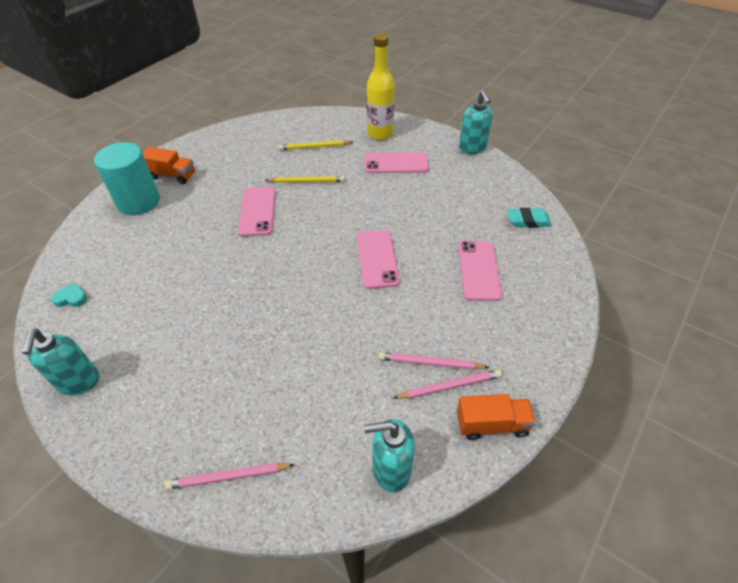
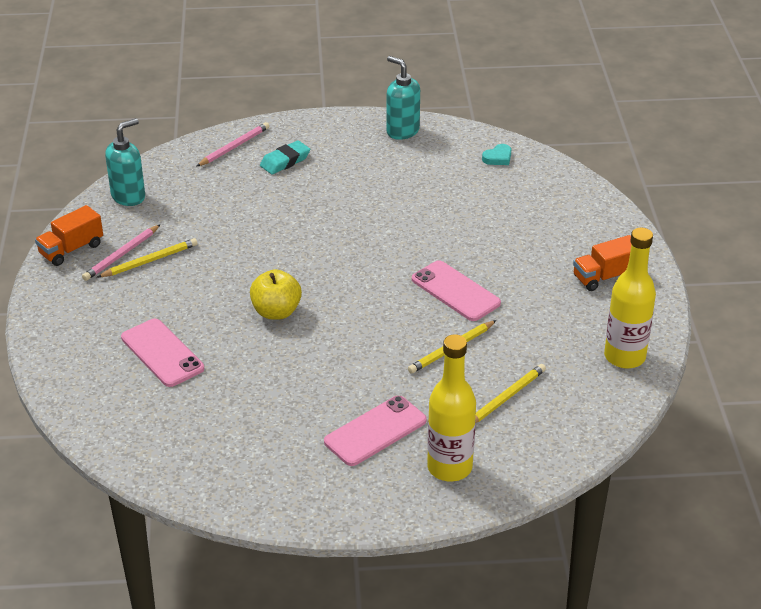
camera: 140 degrees right, 10 degrees down
turquoise cylinder [94,142,160,215] -> none
pink phone [357,230,400,289] -> yellow apple [250,269,302,320]
pink pencil [379,352,489,370] -> yellow pencil [97,238,198,277]
turquoise soap dispenser [459,90,493,154] -> none
turquoise eraser [507,208,552,228] -> turquoise eraser moved to [260,140,310,174]
none -> yellow bottle [604,228,656,369]

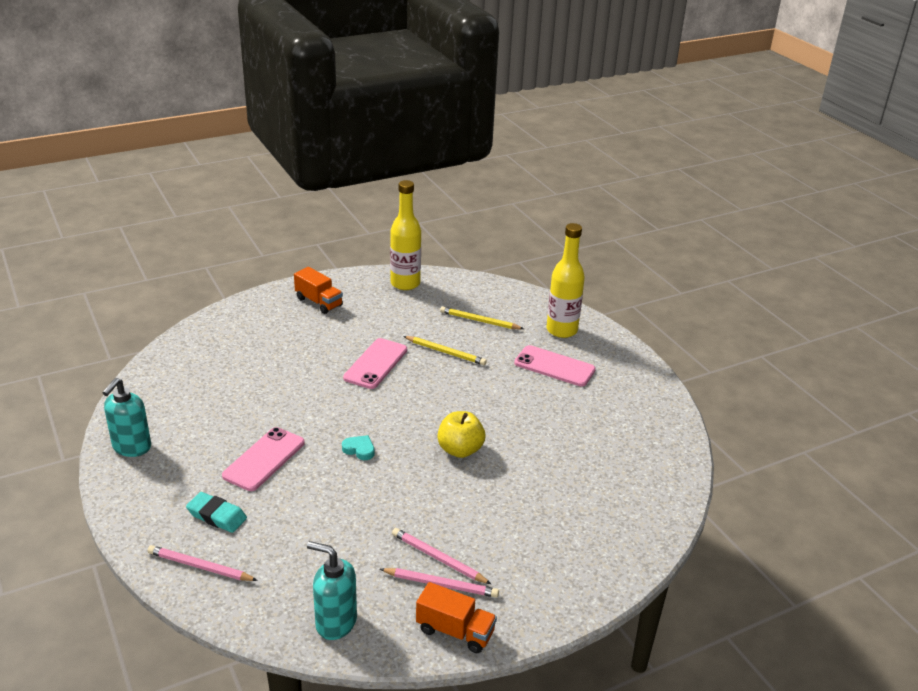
camera: 115 degrees left, 5 degrees down
yellow pencil [97,238,198,277] -> pink pencil [392,528,491,584]
pink phone [121,319,204,387] -> pink phone moved to [222,427,305,491]
turquoise heart [482,144,511,165] -> turquoise heart moved to [342,435,374,460]

